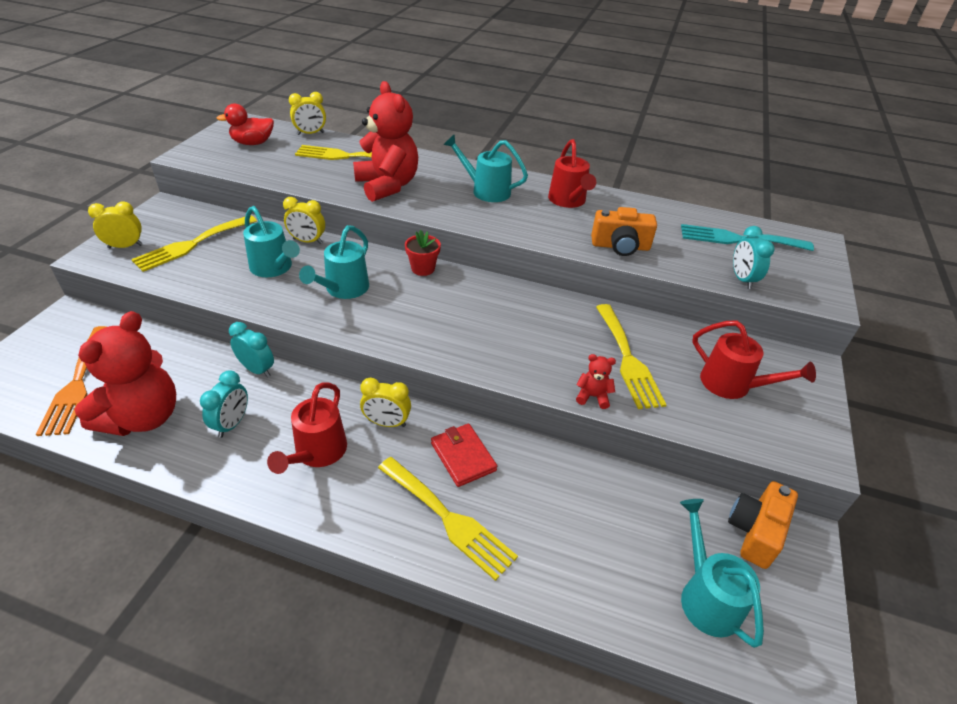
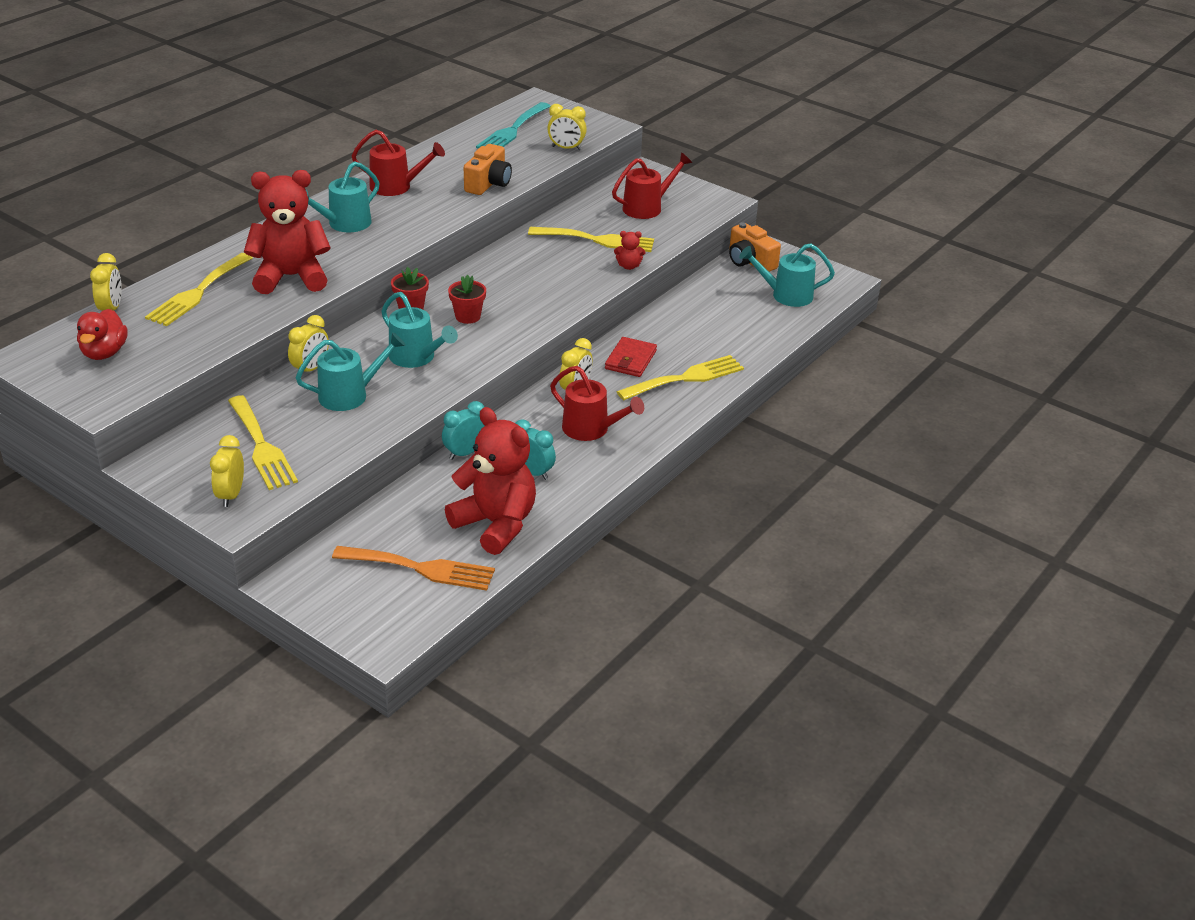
camera: 70 degrees left, 5 degrees down
red wallet [431,424,497,487] -> red wallet turned 60 degrees counterclockwise [605,337,657,377]
red teddy bear [576,354,616,409] -> red teddy bear turned 120 degrees counterclockwise [614,231,646,270]
turquoise clock [733,226,774,289] -> yellow clock [547,104,587,150]
none -> red flower pot [448,275,486,324]

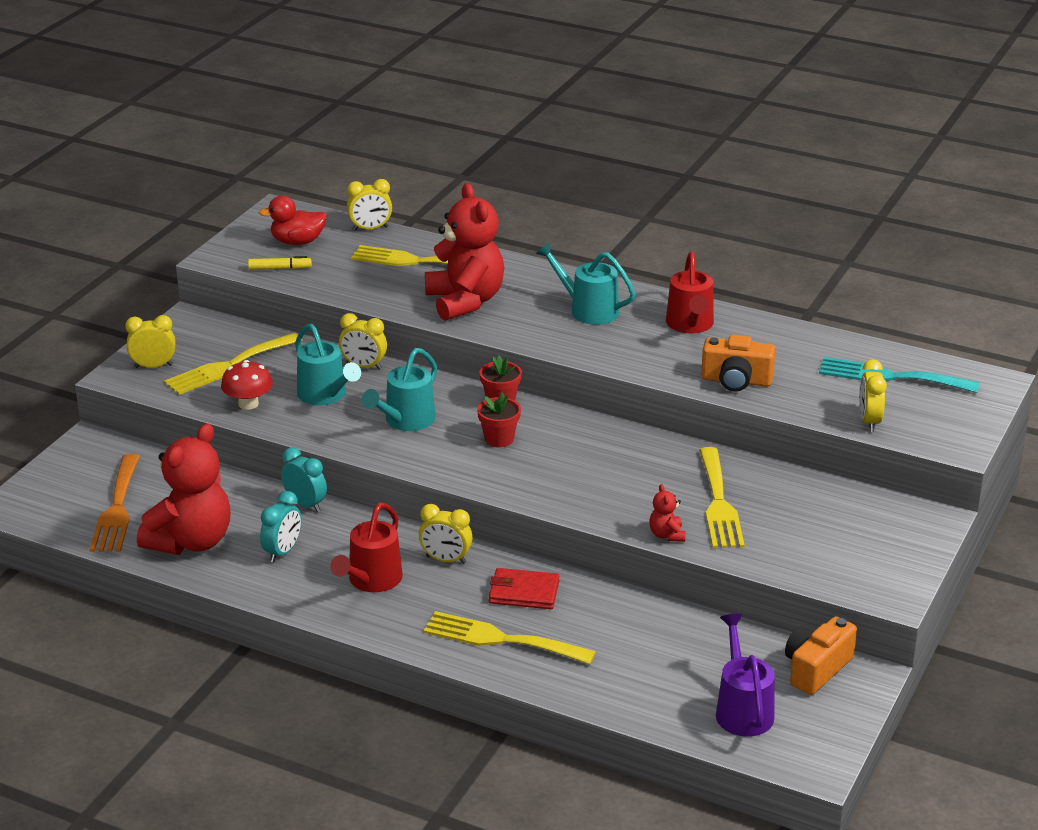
camera: 80 degrees right, 5 degrees down
red watering can [612,152,692,219] -> none
yellow fork [617,355,744,400] -> yellow fork turned 150 degrees clockwise [423,611,596,664]
turquoise watering can [739,243,835,307] -> purple watering can [716,614,775,737]
none -> red mushroom [221,360,273,410]
none -> yellow marker [248,256,312,270]

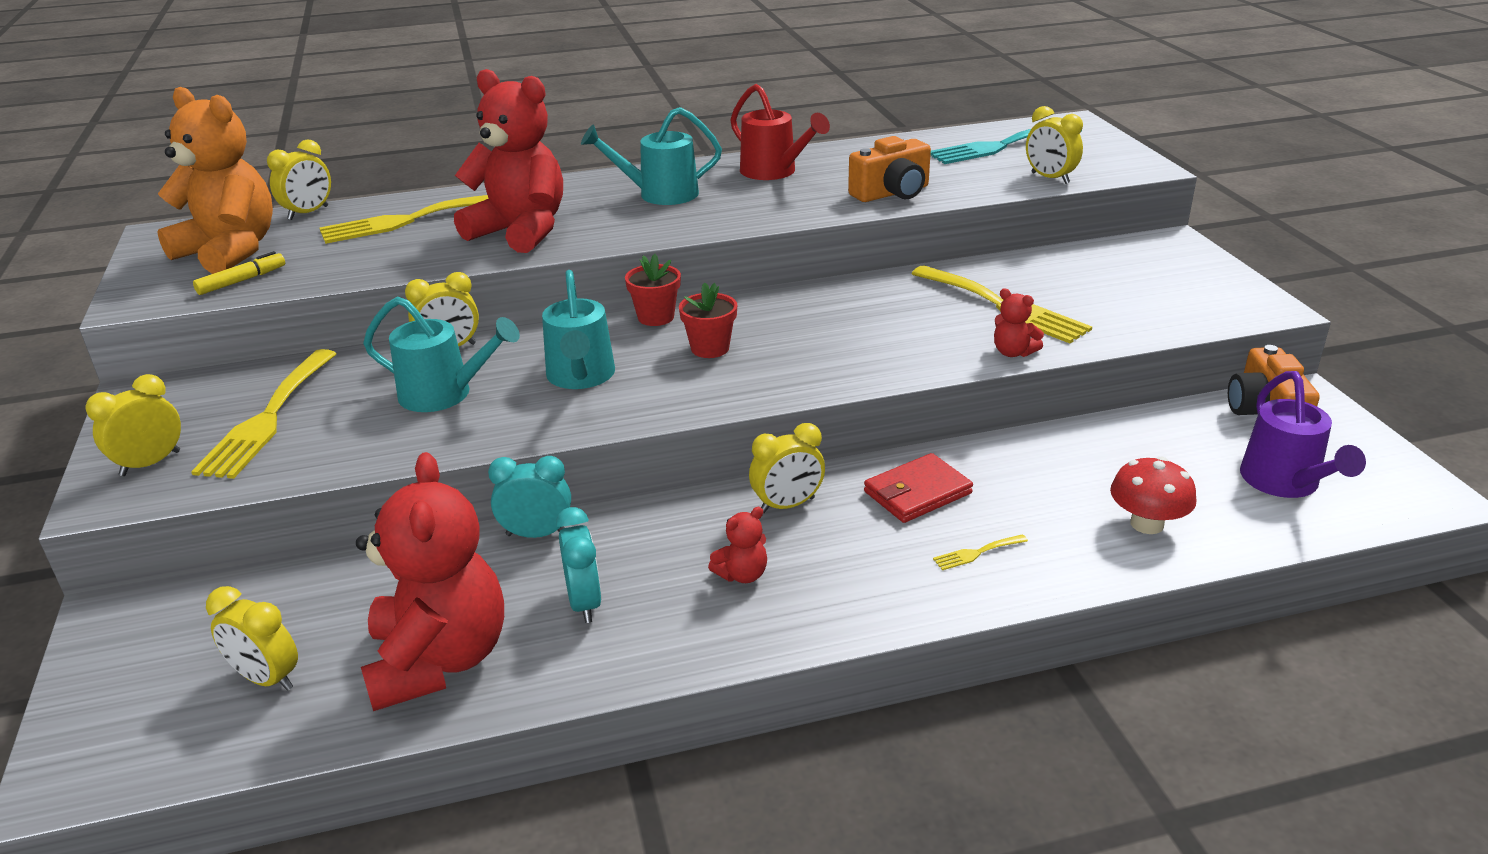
camera: 40 degrees left, 0 degrees up
orange fork [89,454,140,552] -> yellow clock [206,586,298,691]
red mushroom [221,360,273,410] -> red mushroom moved to [1110,457,1196,534]
red duck [259,196,327,245] -> orange teddy bear [157,87,273,274]
red watering can [330,503,403,592] -> red teddy bear [708,507,767,583]
yellow fork [423,611,596,664] -> yellow fork [933,534,1028,570], size x0.40
purple watering can [716,614,775,737] -> purple watering can turned 135 degrees counterclockwise [1240,371,1366,498]

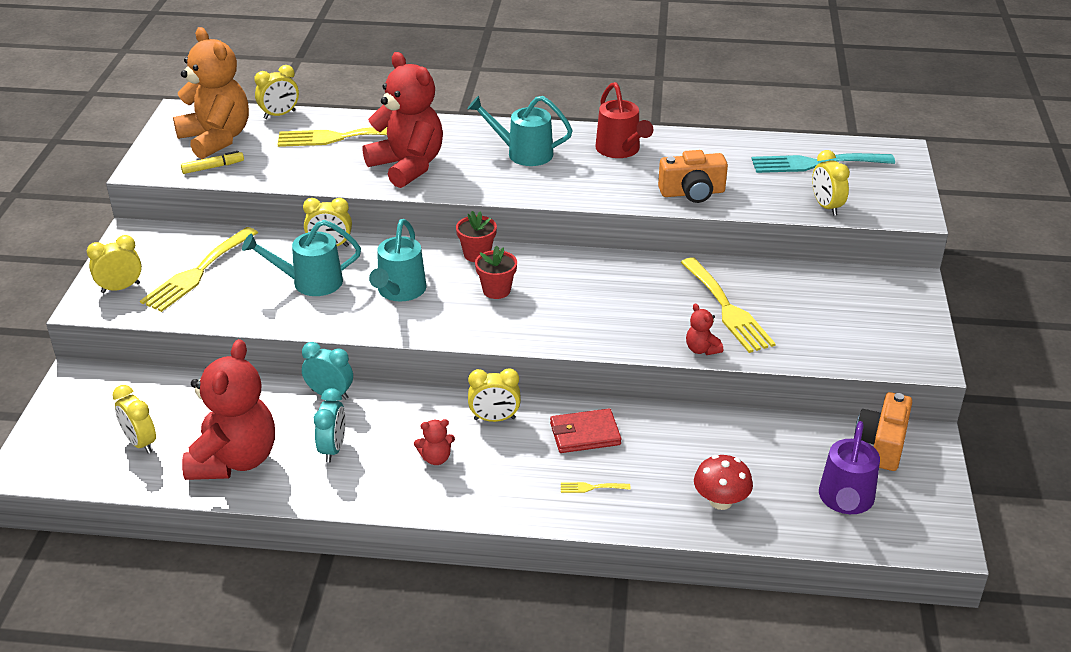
camera: 20 degrees right, 5 degrees up
turquoise watering can [363,297,520,412] -> turquoise watering can turned 135 degrees clockwise [242,220,361,296]

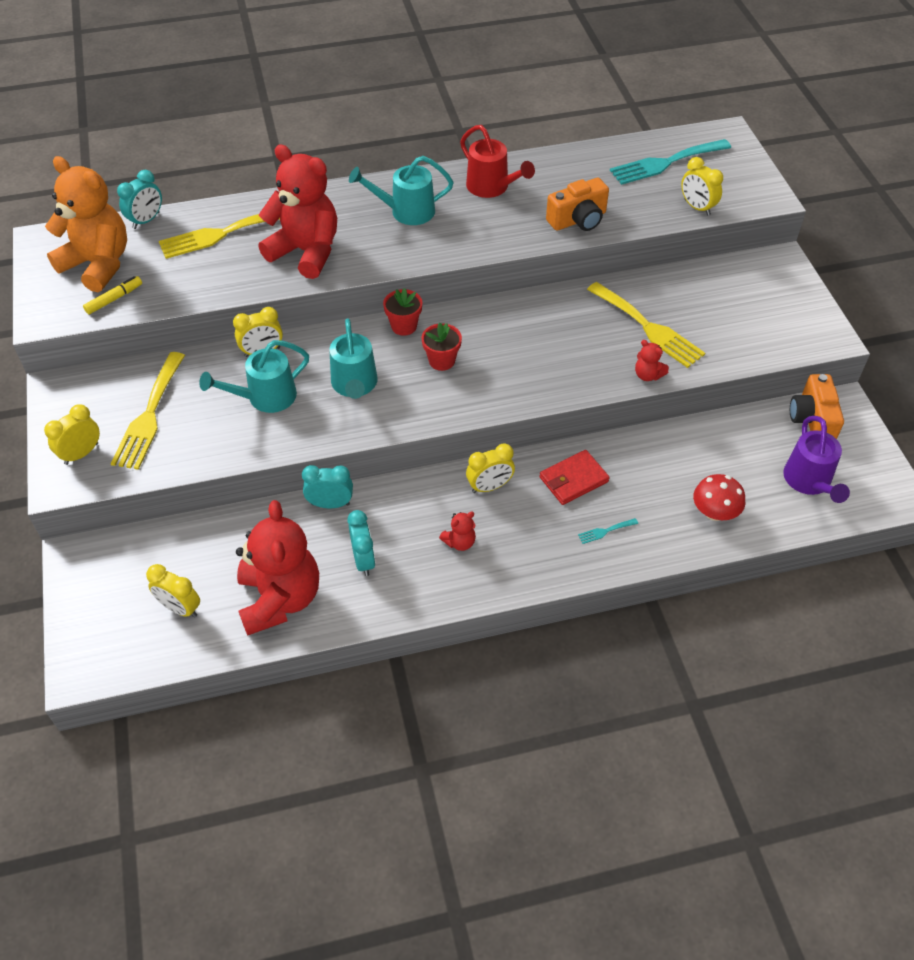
camera: 20 degrees left, 15 degrees up
yellow clock [254,65,299,119] -> turquoise clock [117,170,162,229]
yellow fork [561,482,630,493] -> turquoise fork [578,518,638,544]

